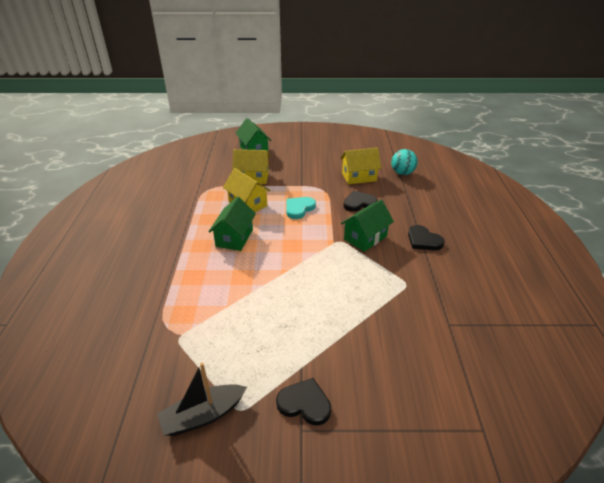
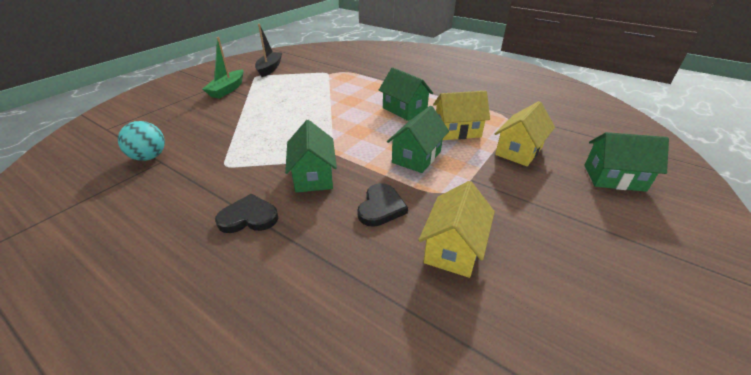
camera: 125 degrees right, 0 degrees up
black heart [276,378,331,426] -> green boat [203,37,244,99]
turquoise heart [286,197,316,219] -> green house [387,106,449,173]
turquoise ball [391,149,418,175] -> turquoise ball moved to [118,121,165,161]

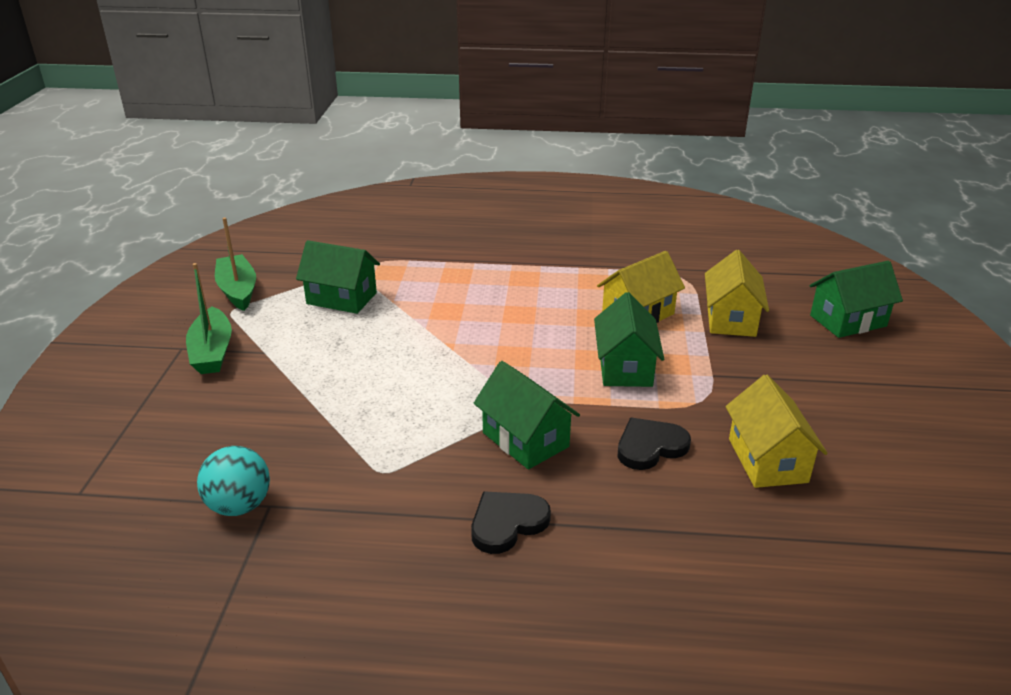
camera: 30 degrees left, 5 degrees down
black boat [255,24,282,77] -> green boat [215,217,256,311]
black heart [357,183,408,227] -> black heart turned 105 degrees counterclockwise [618,418,691,470]
green house [379,68,433,121] -> green house moved to [296,240,380,314]

